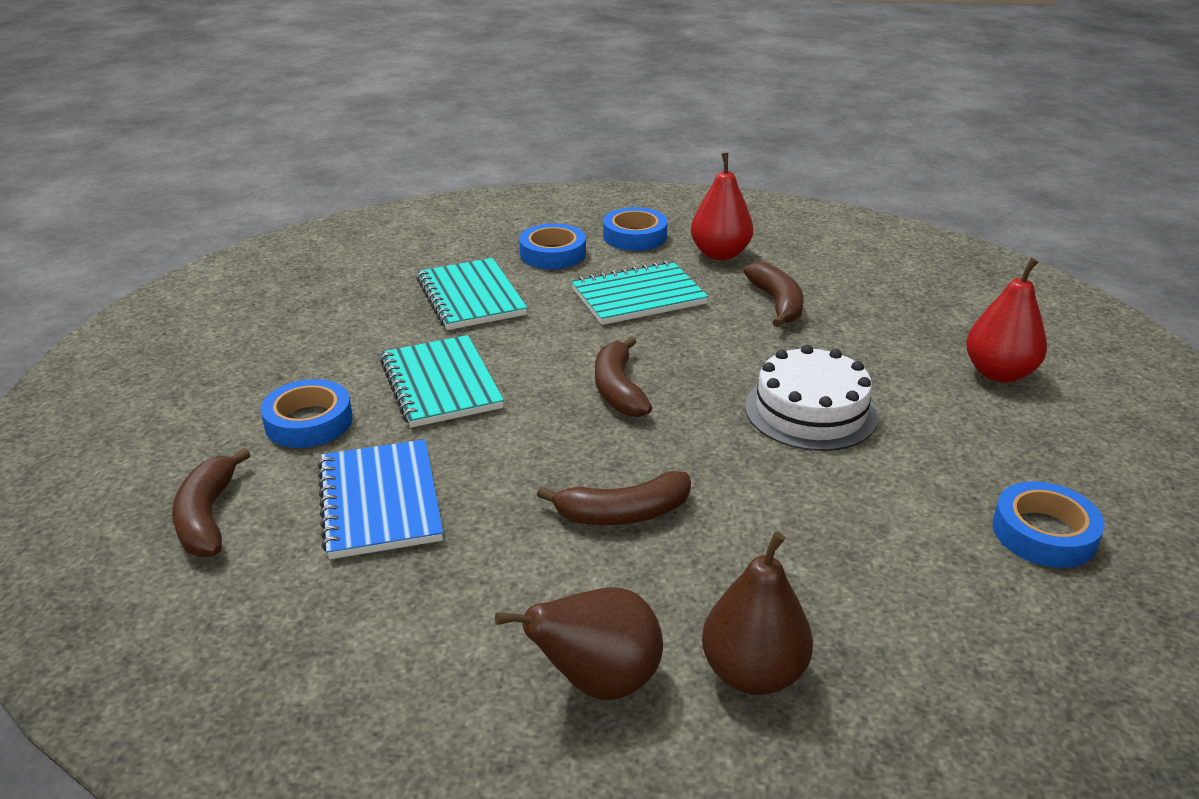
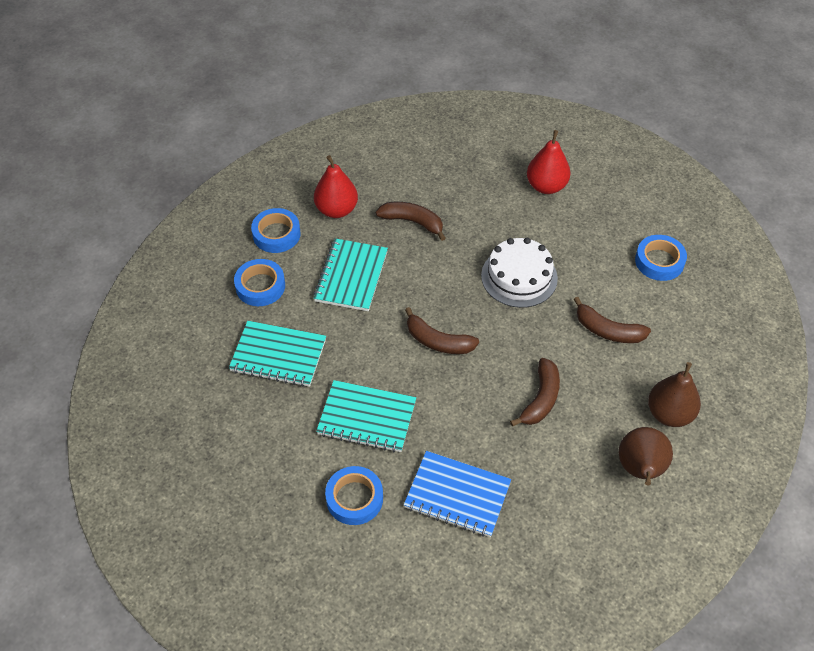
camera: 55 degrees left, 20 degrees up
brown banana [172,448,251,557] -> brown banana moved to [573,297,651,343]

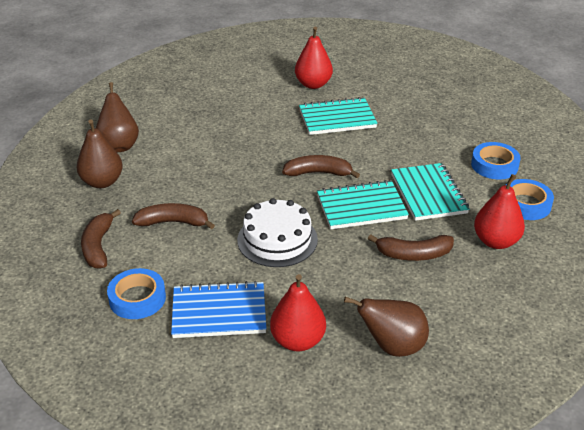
camera: 155 degrees right, 15 degrees down
turquoise notebook [229,321,326,387] -> turquoise notebook moved to [317,180,409,229]
blue tape [325,466,383,525] -> red pear [295,27,333,89]
blue notebook [404,451,511,537] -> blue notebook moved to [171,281,267,338]
brown banana [510,358,560,426] -> brown banana moved to [81,209,121,269]
none -> brown pear [344,297,429,357]

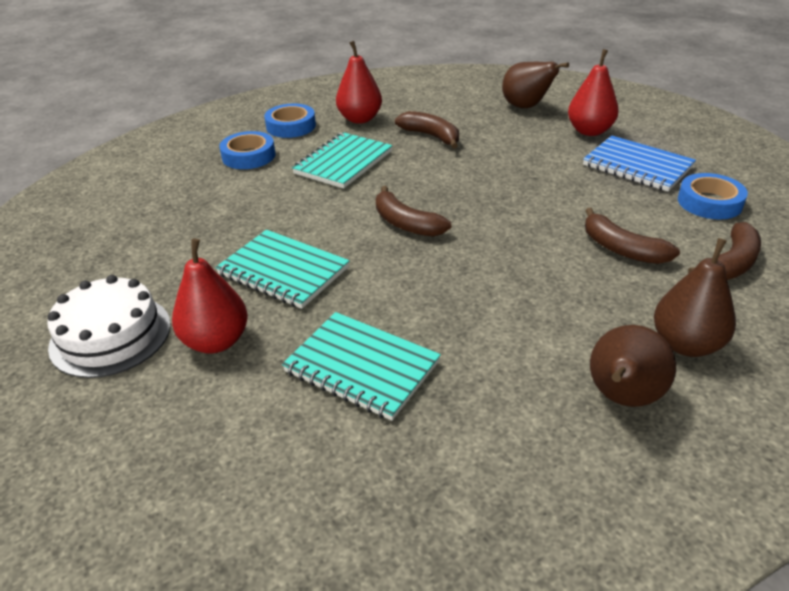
camera: 135 degrees left, 0 degrees up
white cake [237,198,318,267] -> white cake moved to [47,275,171,378]
turquoise notebook [317,180,409,229] -> turquoise notebook moved to [282,312,441,421]

